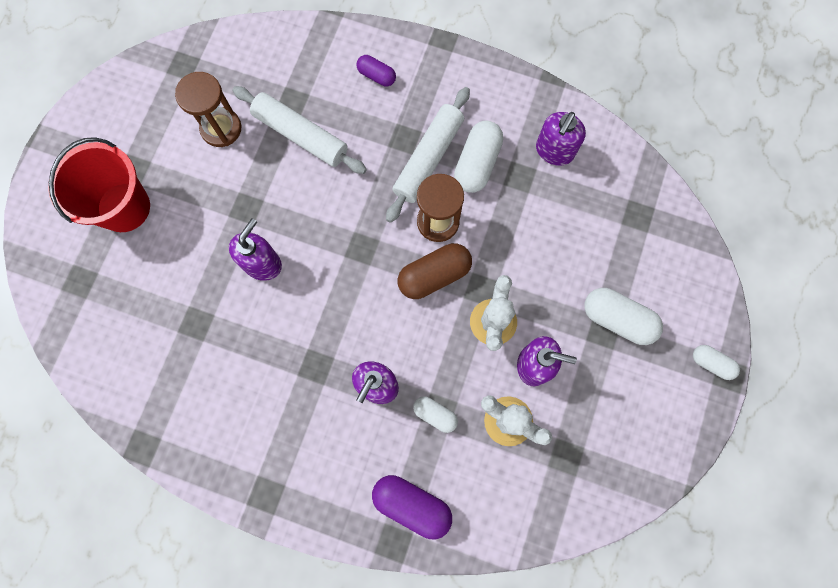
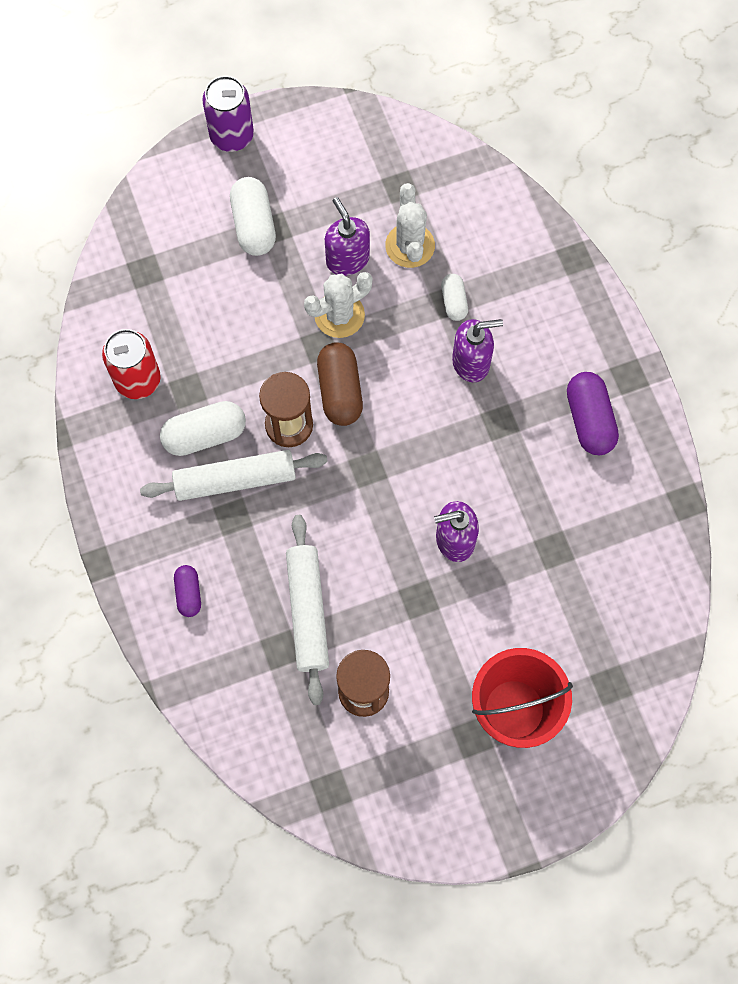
camera: 130 degrees left, 5 degrees down
purple capsule [372,475,452,539] -> purple capsule moved to [567,372,619,455]
brown capsule [398,243,472,299] -> brown capsule turned 60 degrees clockwise [317,342,363,426]
purple soap dispenser [536,112,586,166] -> red can [102,329,161,399]
white capsule [693,345,740,380] -> purple can [202,76,254,152]

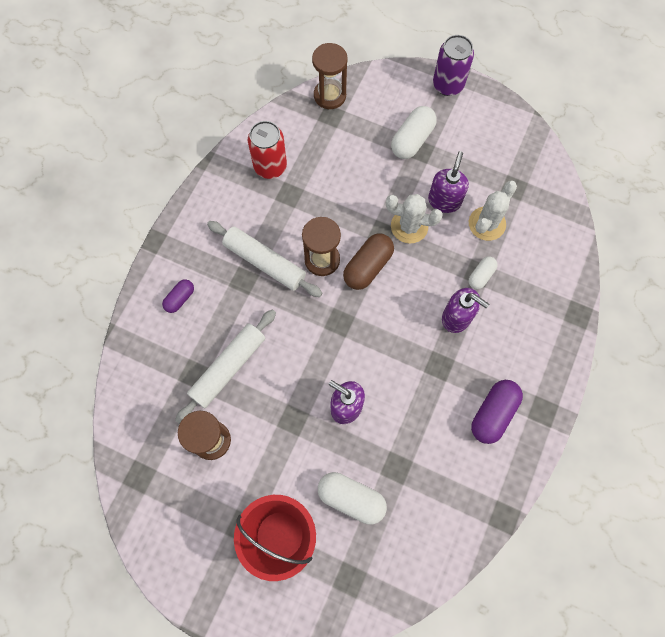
camera: 45 degrees right, 0 degrees up
white capsule [160,401,246,456] -> white capsule moved to [318,472,387,525]
none -> brown hourglass [312,43,348,109]

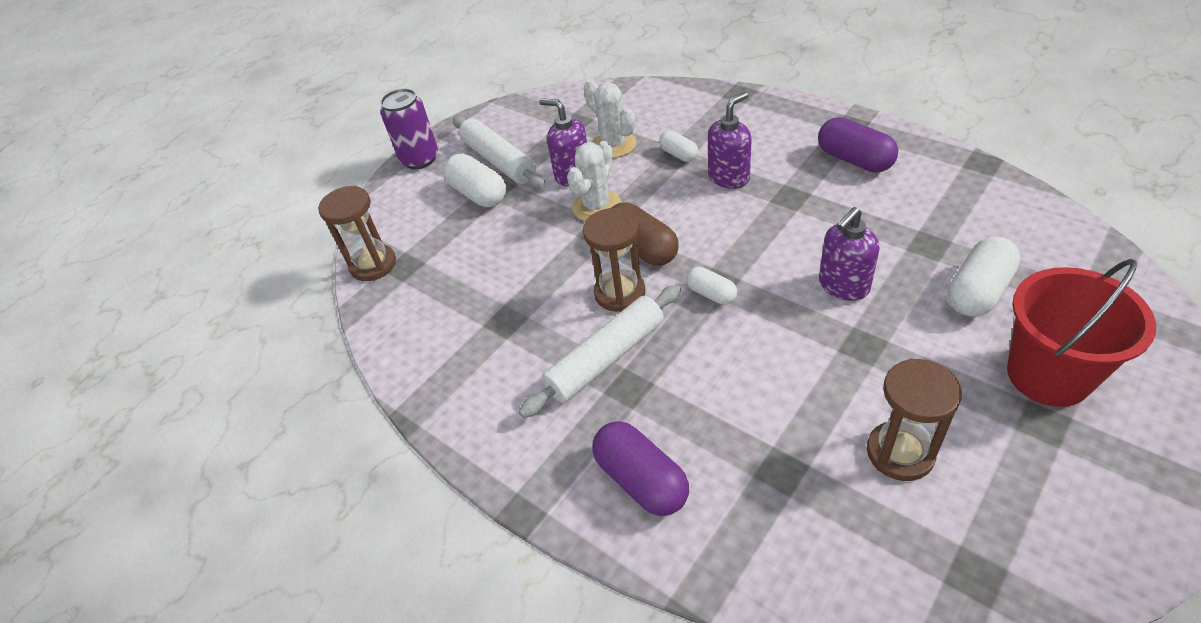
camera: 70 degrees left, 25 degrees down
purple capsule [162,279,194,313] -> purple capsule [592,421,689,516], size x1.70
white rolling pin [175,309,276,424] -> white rolling pin moved to [453,116,546,189]
red can [248,121,287,179] -> none
none -> white capsule [686,267,737,305]

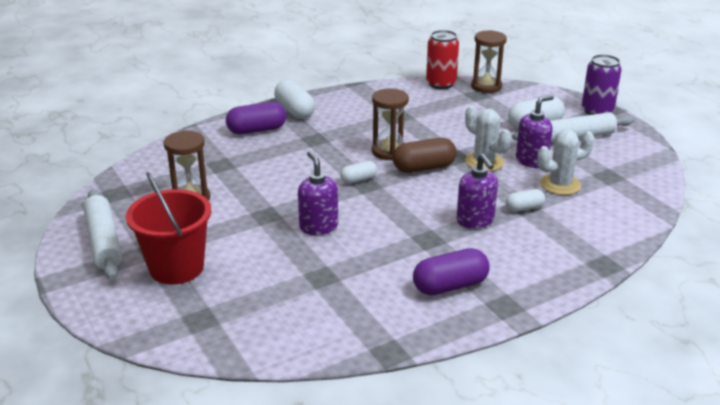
camera: 105 degrees right, 15 degrees down
white rolling pin [519,285,681,418] -> white rolling pin moved to [83,189,122,280]
white capsule [948,237,1021,317] -> white capsule moved to [274,80,315,119]
none -> red can [426,30,459,89]

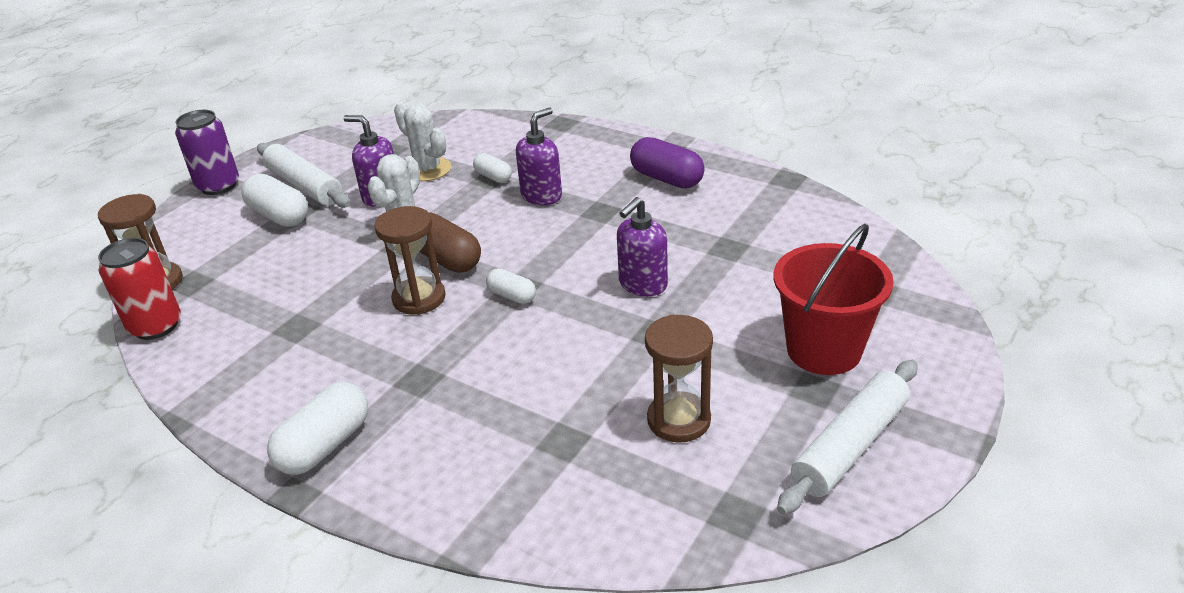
camera: 115 degrees left, 5 degrees up
purple capsule [226,102,286,134] -> none

